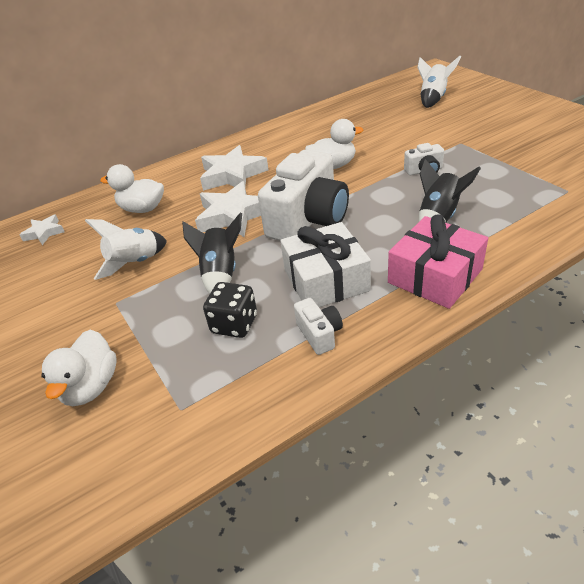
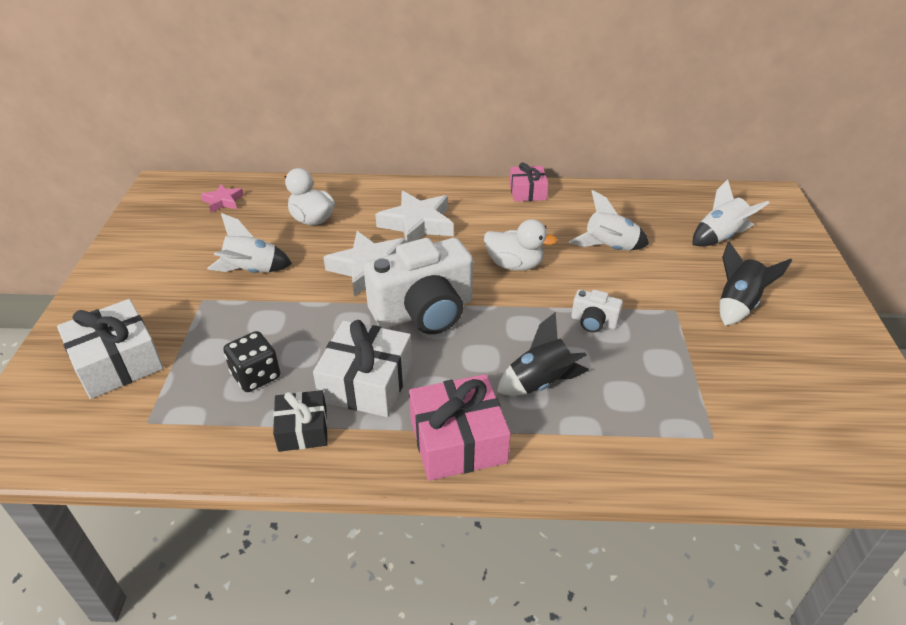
camera: 30 degrees right, 0 degrees up
white star [19,214,65,245] -> pink star [201,184,244,213]
white duck [41,329,117,406] -> white gift [57,299,163,399]
black rocket [182,213,242,294] -> black rocket moved to [720,241,792,326]
white camera [294,298,343,355] -> black gift [273,390,328,452]
none -> pink gift [509,163,548,202]
none -> white rocket [569,190,649,250]

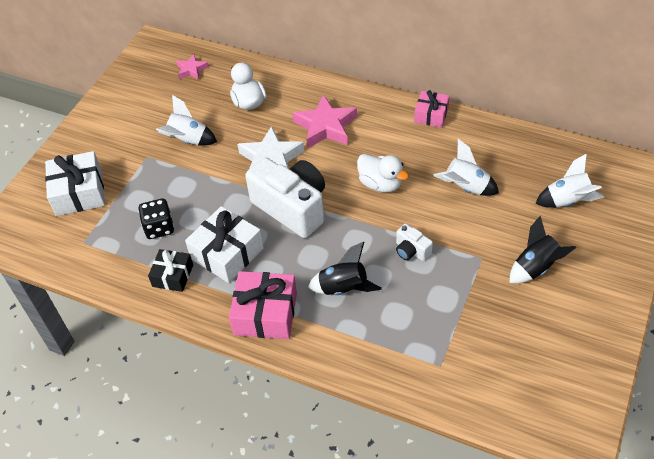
camera: 25 degrees right, 10 degrees up
white camera [364,238,473,334] -> white camera turned 135 degrees counterclockwise [245,157,325,238]
white star [375,191,454,243] -> pink star [293,94,357,148]

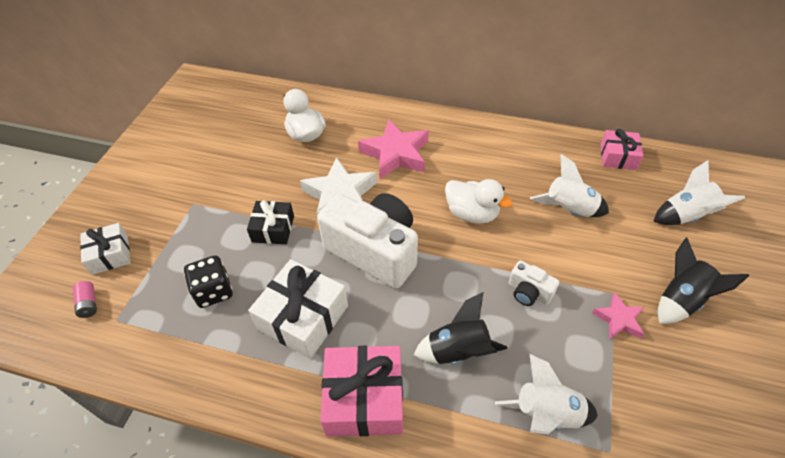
camera: 10 degrees left, 0 degrees up
white gift [45,151,105,216] -> white gift [80,223,130,275], size x0.62
black gift [148,249,193,292] -> black gift moved to [247,200,294,244]
white rocket [156,95,217,145] -> white rocket moved to [495,354,598,434]
pink star [176,54,209,80] -> pink star moved to [592,292,644,340]
pink gift [414,90,449,127] -> pink gift moved to [600,129,643,170]
none -> pink battery [73,281,97,318]

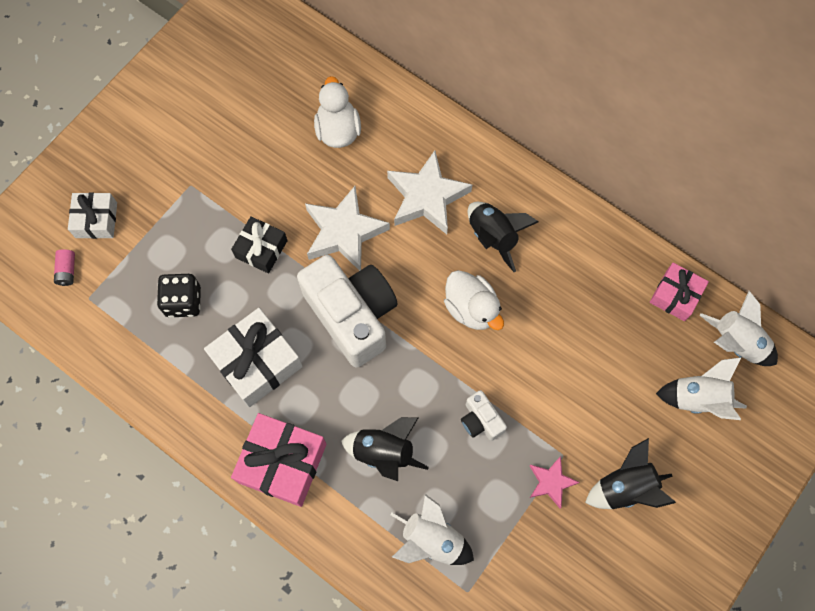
camera: 20 degrees right, 20 degrees up
pink star [358,119,429,179] -> white star [387,151,472,234]
white rocket [530,154,609,217] -> white rocket moved to [699,291,778,366]
none -> black rocket [468,202,538,272]

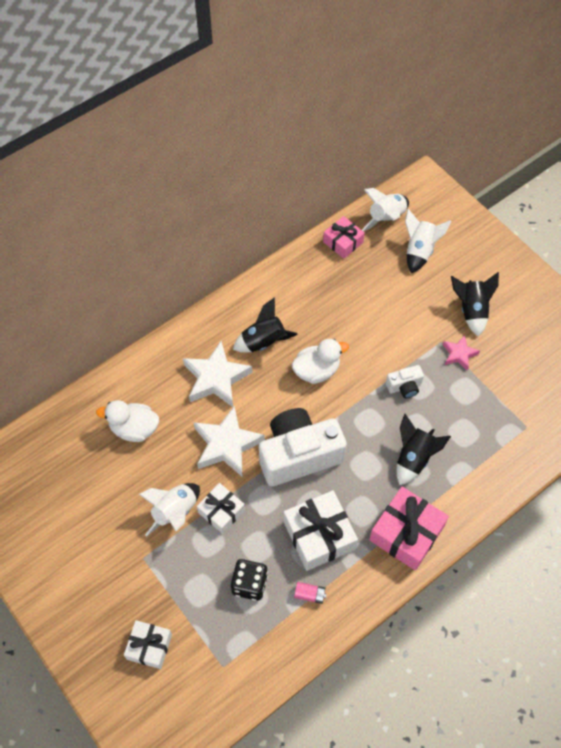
camera: 75 degrees left, 10 degrees down
pink battery [54,249,75,286] -> pink battery moved to [294,582,326,604]
black gift [231,217,288,274] -> white gift [197,483,245,534]
white rocket [391,494,474,565] -> white rocket moved to [139,483,200,537]

